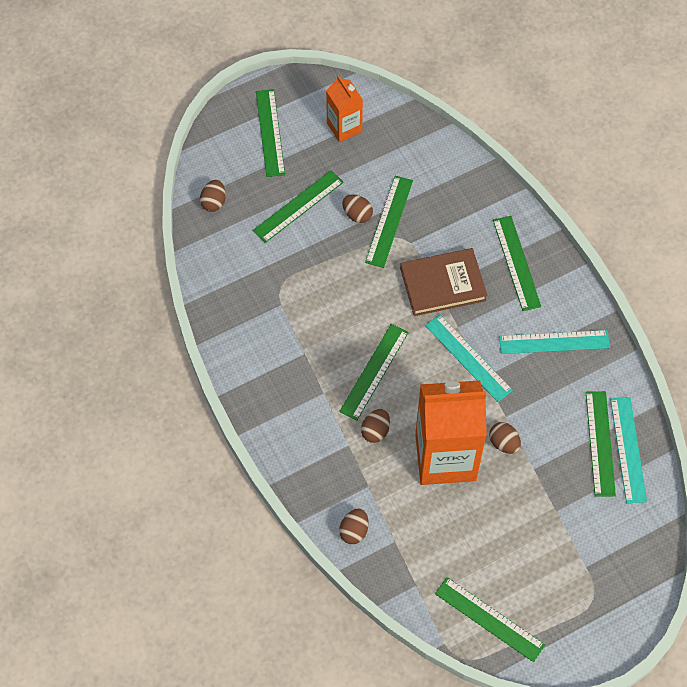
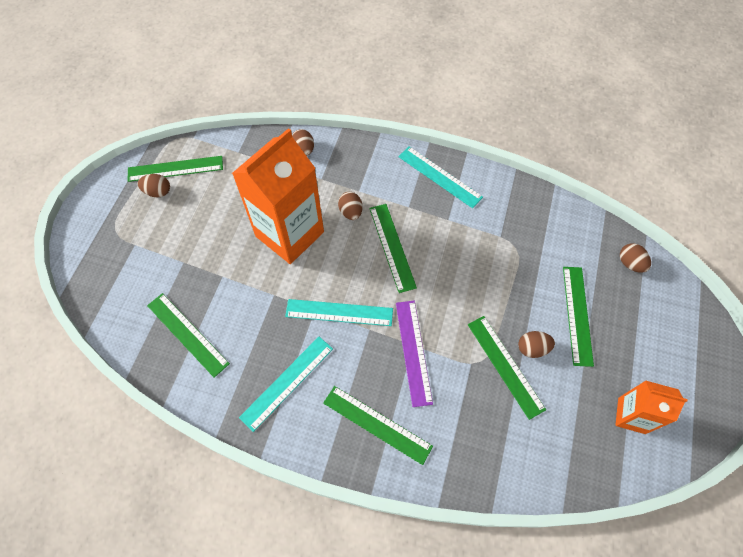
camera: 135 degrees right, 0 degrees up
green ruler [256,89,285,177] -> none
brown book [400,248,487,316] -> purple ruler [396,301,433,407]
brown egg [489,422,521,454] -> brown egg moved to [138,174,170,197]
turquoise ruler [610,397,647,503] -> turquoise ruler moved to [398,146,483,208]

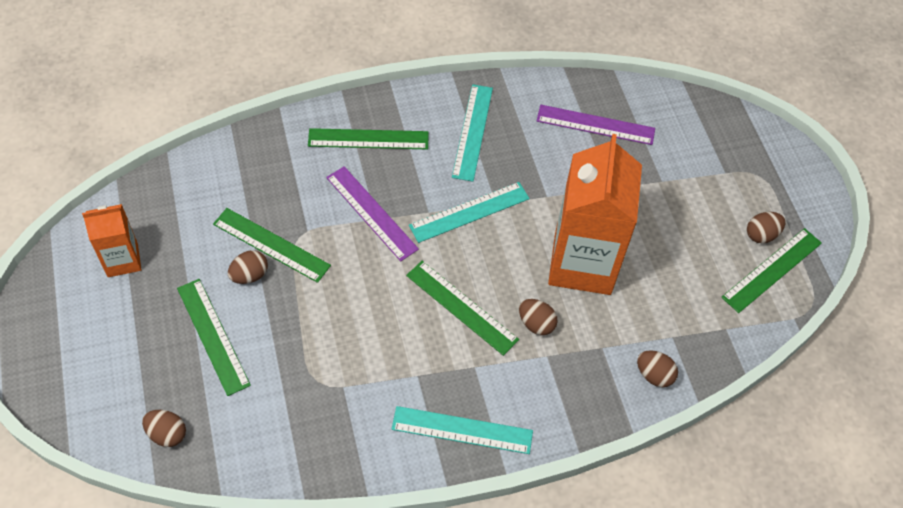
camera: 145 degrees right, 5 degrees down
green ruler [147,293,230,378] -> purple ruler [536,105,655,145]

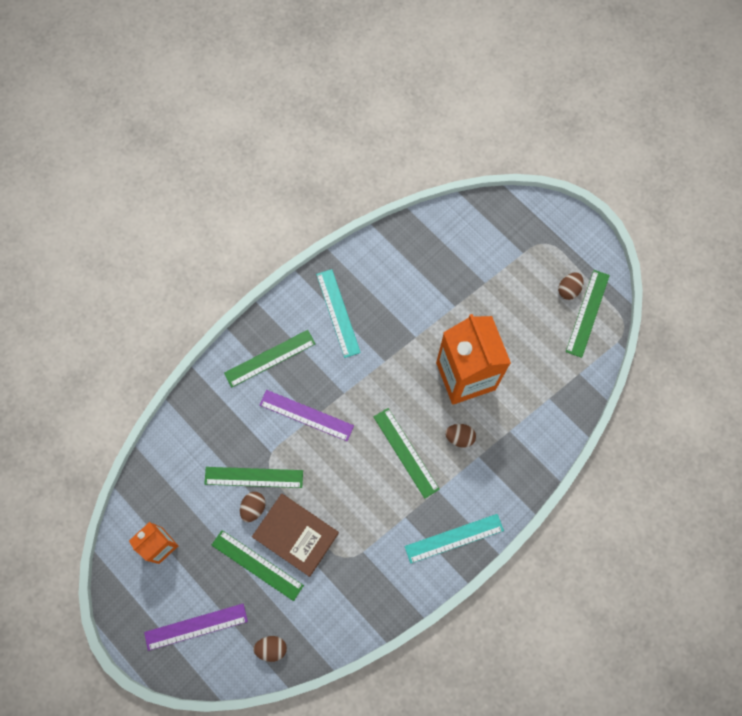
camera: 25 degrees left, 15 degrees up
green ruler [406,261,519,356] -> green ruler turned 45 degrees clockwise [374,408,440,499]
turquoise ruler [409,182,530,243] -> none
purple ruler [536,105,655,145] -> purple ruler moved to [144,604,248,651]
brown egg [637,350,678,387] -> none
none -> brown book [252,494,339,577]

